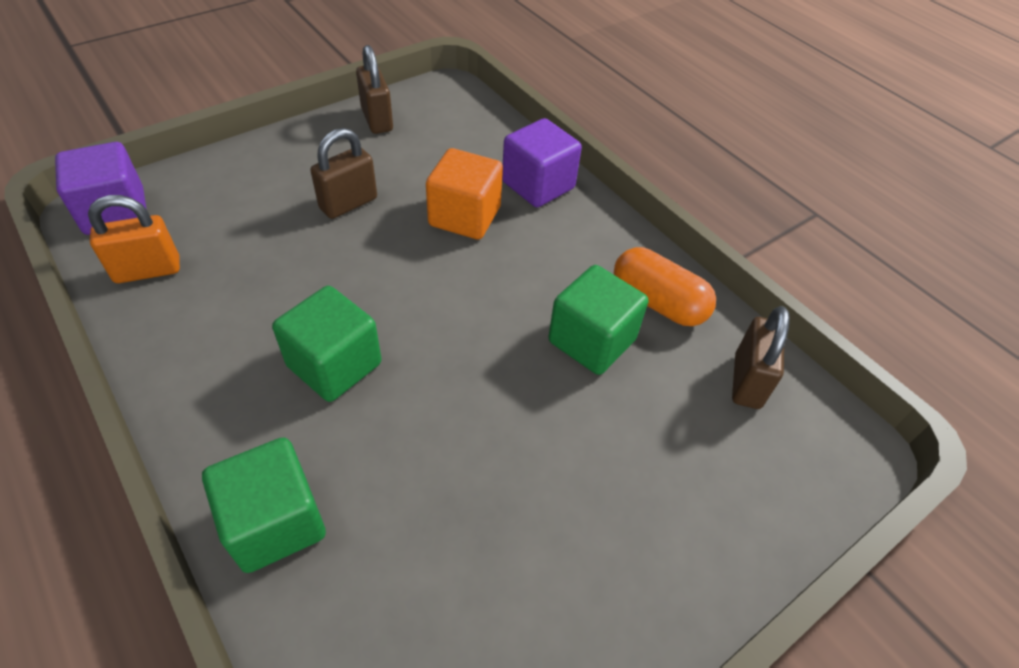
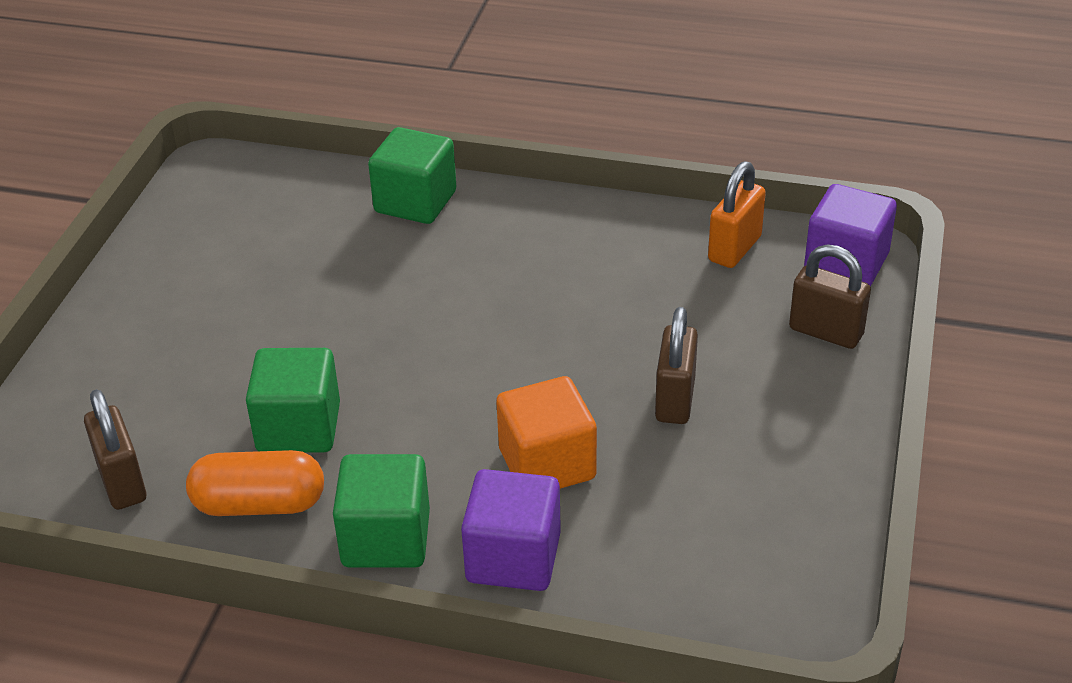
camera: 145 degrees right, 10 degrees down
green cube [272,286,381,402] -> green cube moved to [333,454,430,568]
brown padlock [356,45,393,134] -> brown padlock moved to [789,244,871,349]

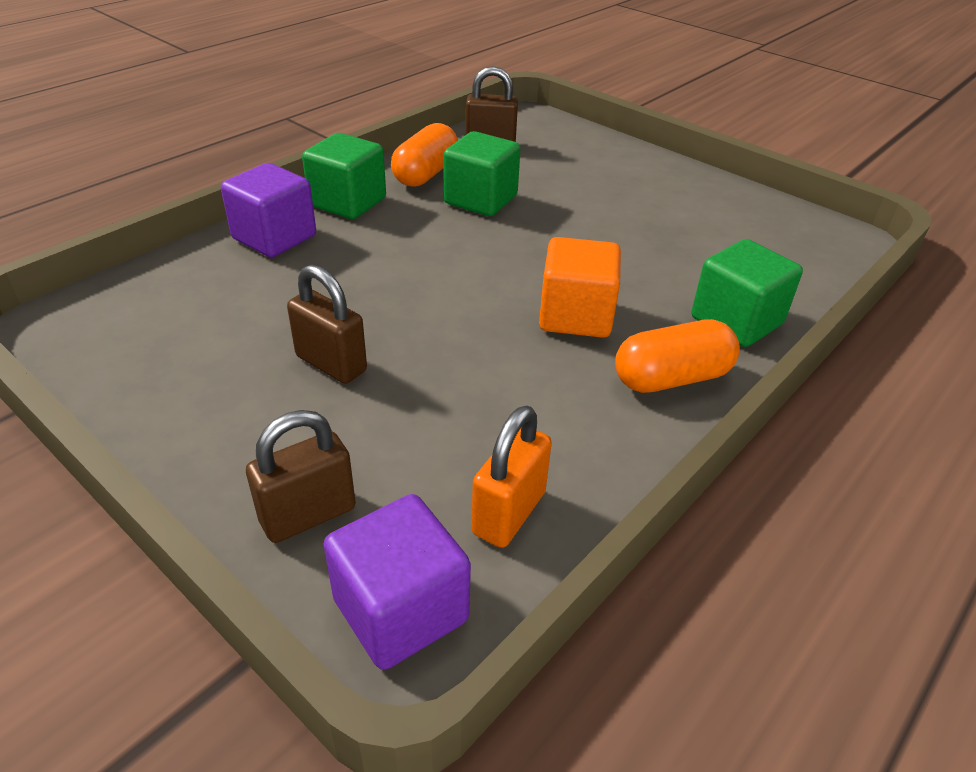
camera: 115 degrees right, 0 degrees up
orange cube [496,376,597,489] -> orange cube moved to [539,237,621,338]
orange padlock [708,161,766,268] -> orange padlock turned 60 degrees clockwise [471,405,552,548]
none -> orange capsule [615,319,740,393]

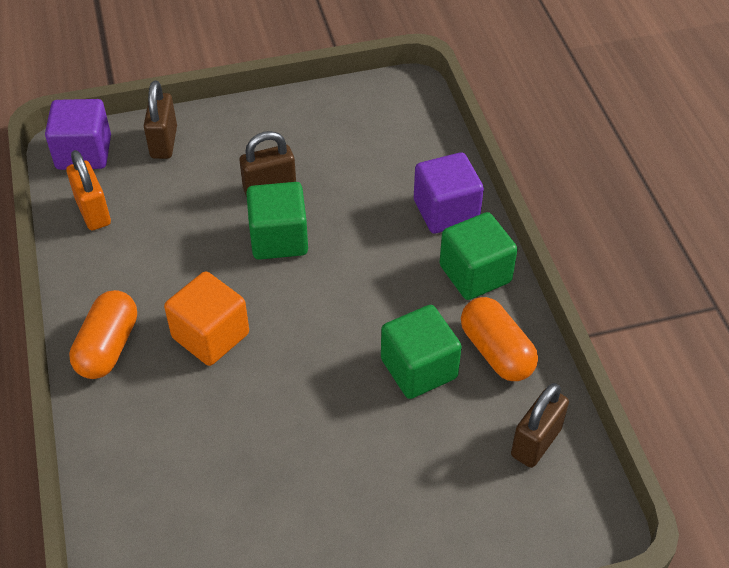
camera: 125 degrees right, 10 degrees up
green cube [691,239,803,347] -> green cube moved to [246,182,308,260]

